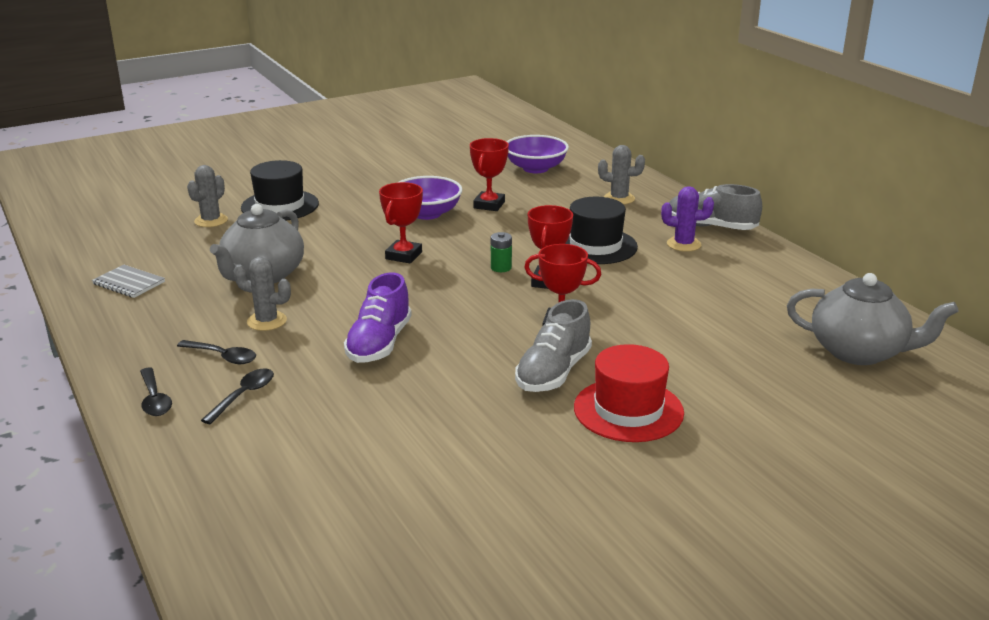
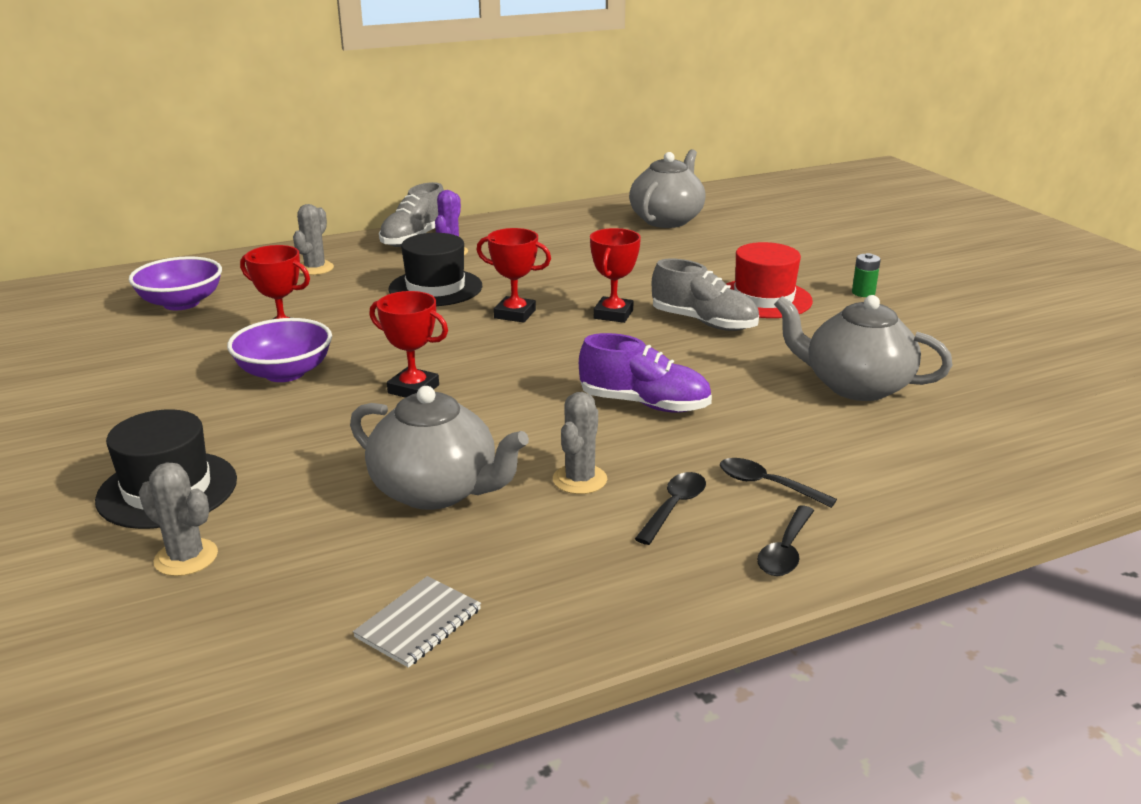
camera: 85 degrees left, 0 degrees up
black spoon [140,368,172,416] -> black spoon turned 135 degrees clockwise [757,505,814,576]
green battery [491,232,512,272] -> green battery moved to [852,253,881,297]
none -> grey teapot [774,295,952,401]

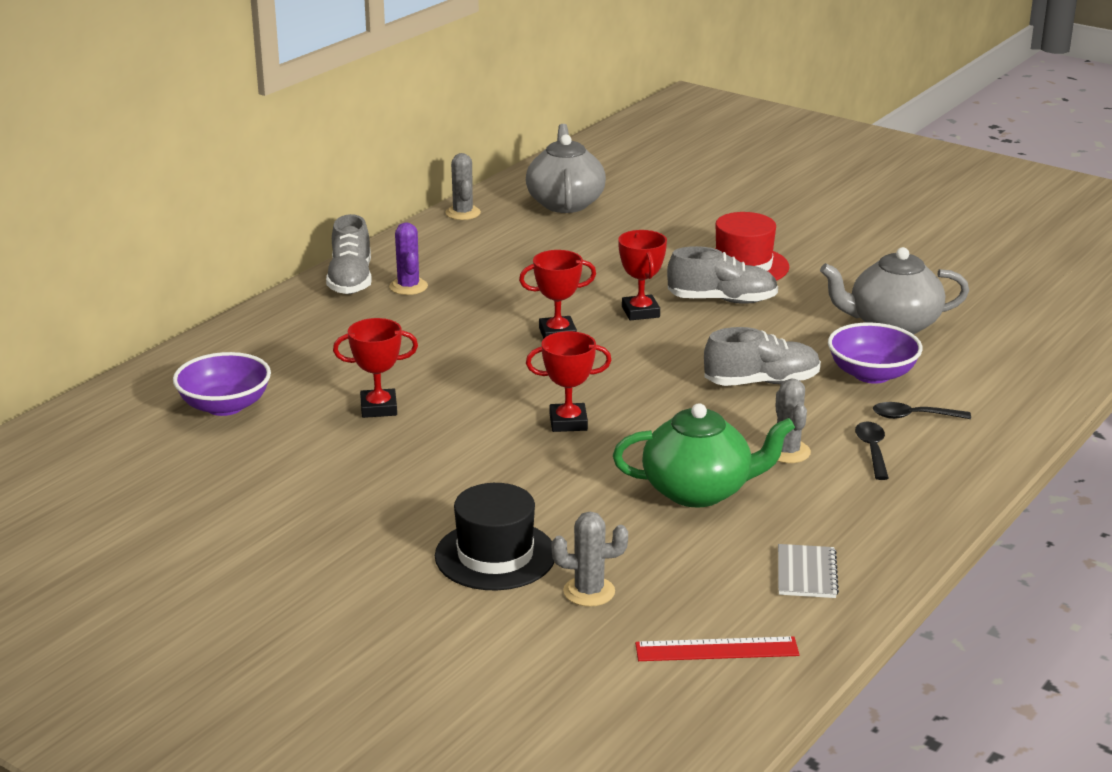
camera: 30 degrees left, 0 degrees up
purple bowl [227,318,332,382] -> purple bowl moved to [828,323,923,384]
grey cactus [293,204,334,275] -> grey cactus moved to [445,153,481,220]
grey teapot [350,386,529,510] -> green teapot [613,403,795,508]
black hat [389,233,482,306] -> none
purple shoe [579,333,712,413] -> grey shoe [704,327,821,386]
black spoon [757,505,814,576] -> none
green battery [852,253,881,297] -> none
none -> red ruler [635,636,800,661]

